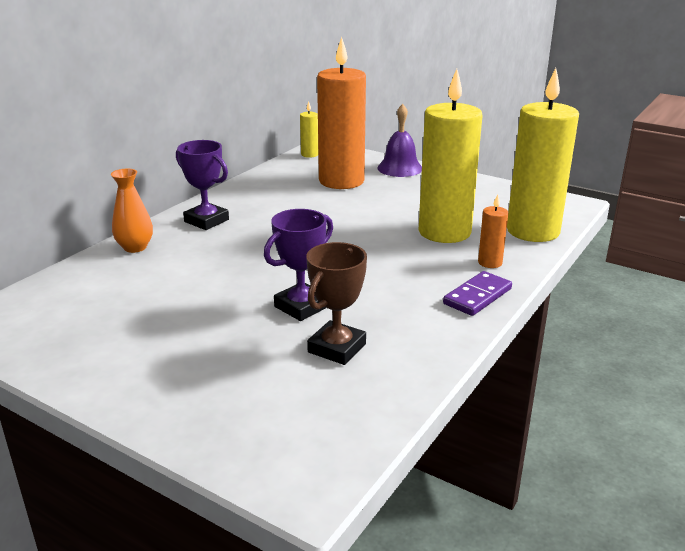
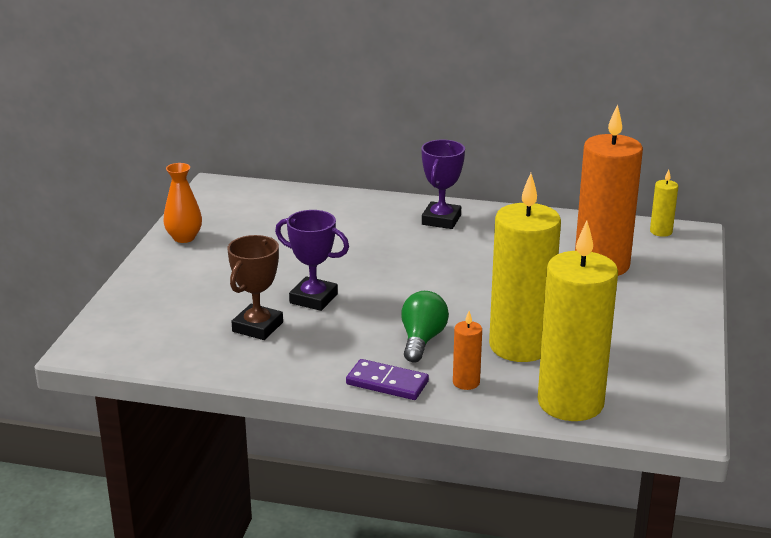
camera: 70 degrees right, 0 degrees up
orange vase [111,169,153,253] -> orange vase moved to [163,163,202,243]
brown trophy [306,242,367,365] -> brown trophy turned 75 degrees counterclockwise [228,235,283,340]
purple bell [377,104,422,177] -> none
none -> green light bulb [401,291,449,362]

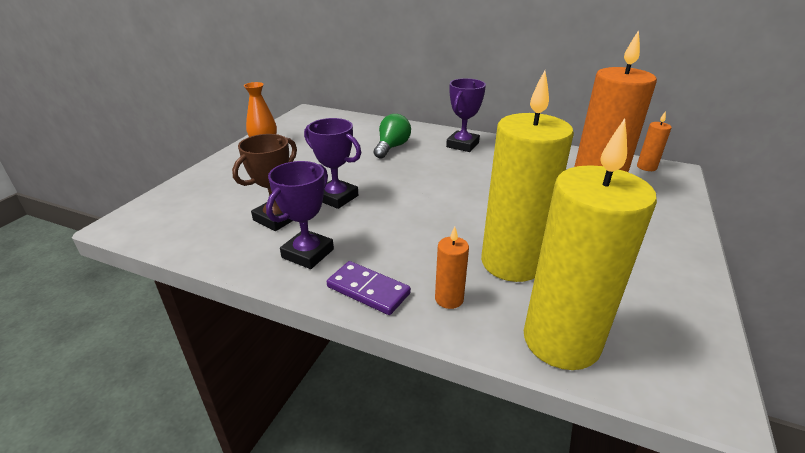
camera: 10 degrees right, 5 degrees up
green light bulb [401,291,449,362] -> green light bulb moved to [374,114,411,159]
yellow candle [650,170,678,237] -> orange candle [637,111,672,171]
none -> purple trophy [266,161,334,269]

